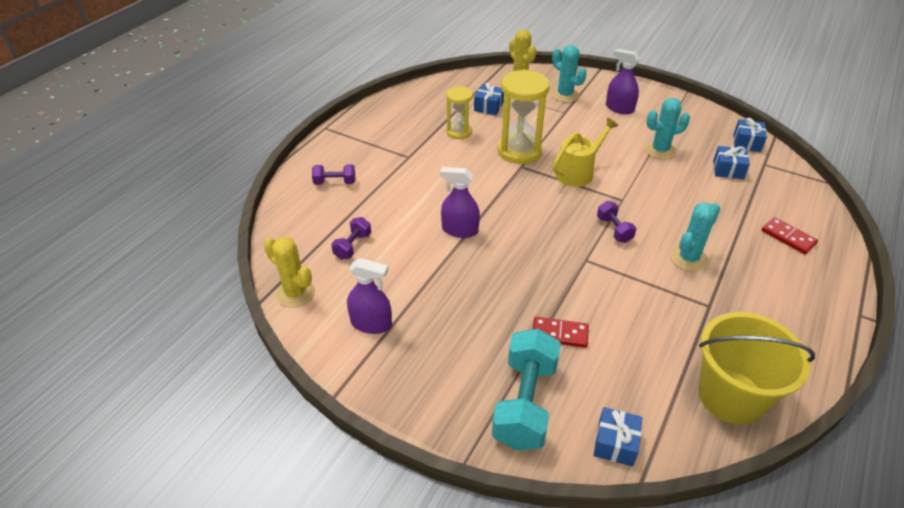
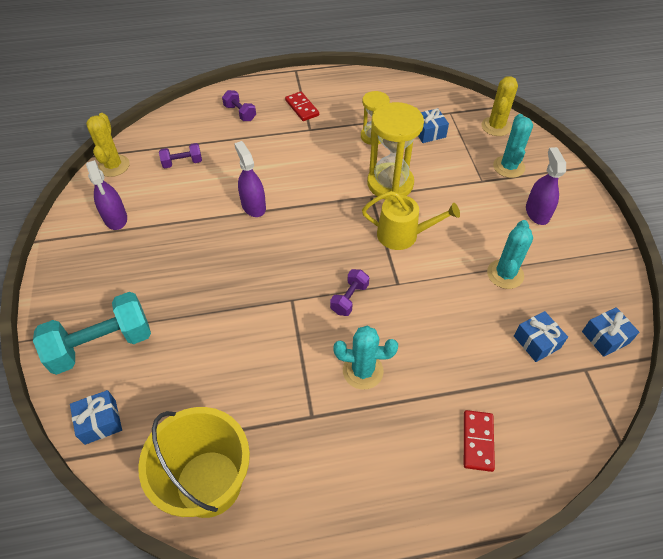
camera: 50 degrees right, 10 degrees up
red domino [533,317,589,348] -> red domino moved to [285,91,319,121]
turquoise cactus [645,98,690,159] -> turquoise cactus turned 75 degrees clockwise [487,220,533,289]

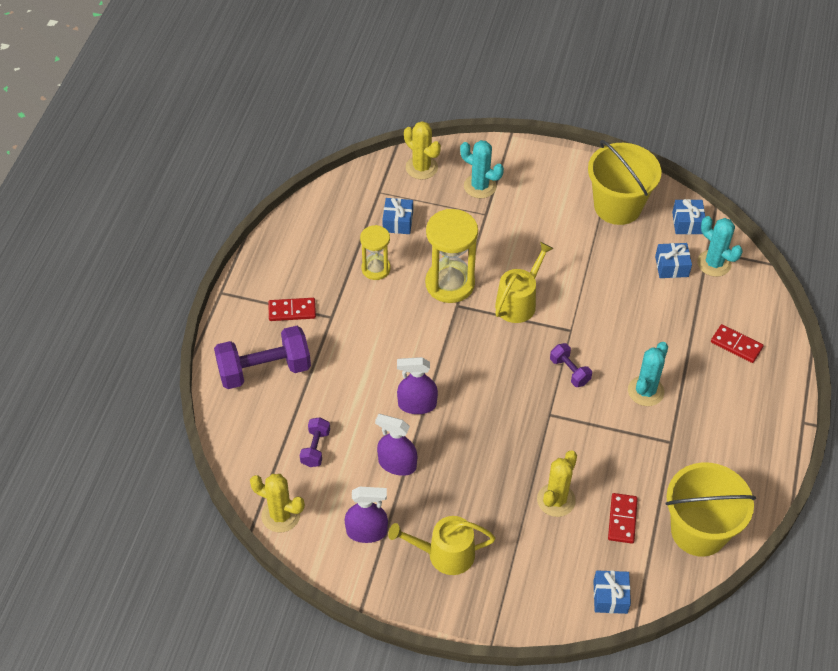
camera: 65 degrees left, 0 degrees up
turquoise dumbbell [33,292,151,375] -> none
purple dumbbell [222,90,256,121] -> purple dumbbell [214,326,311,389], size x1.99
turquoise cactus [487,220,533,289] -> turquoise cactus moved to [697,216,743,277]
purple spray bottle [526,147,566,225] -> purple spray bottle moved to [375,414,417,476]
none -> yellow watering can [388,516,496,575]
none -> yellow cactus [537,451,577,517]
none -> yellow bucket [588,140,661,225]
none -> red domino [608,493,638,544]

